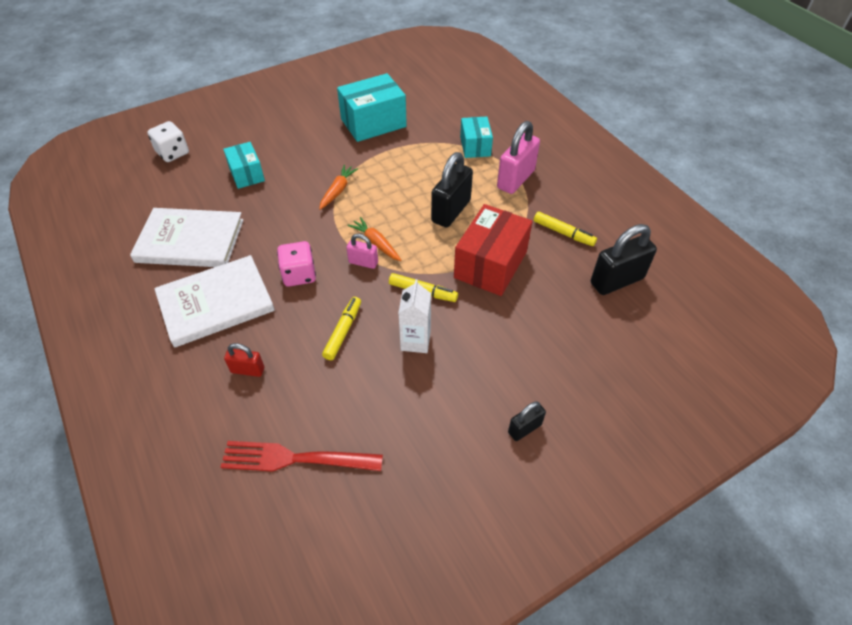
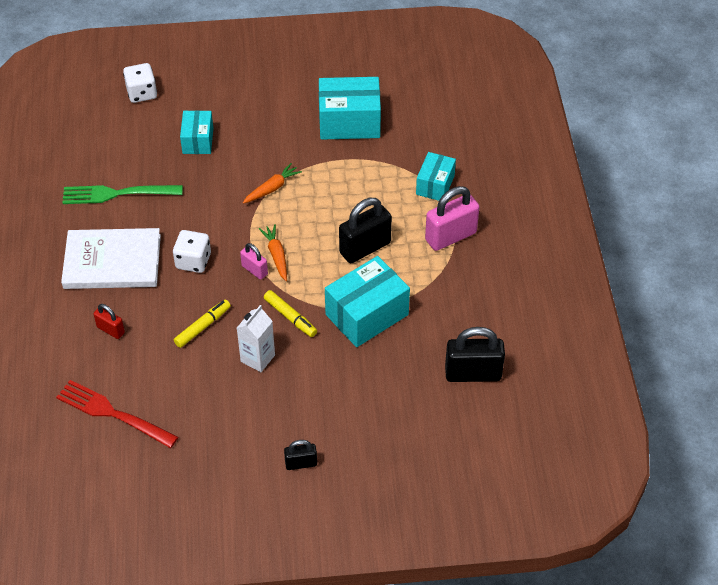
camera: 25 degrees right, 0 degrees up
white book [130,208,244,267] -> green fork [62,185,183,204]
pink dice [277,241,316,286] -> white dice [173,230,211,273]
red box [454,204,533,296] -> turquoise box [325,256,410,347]
yellow marker [534,212,597,246] -> none

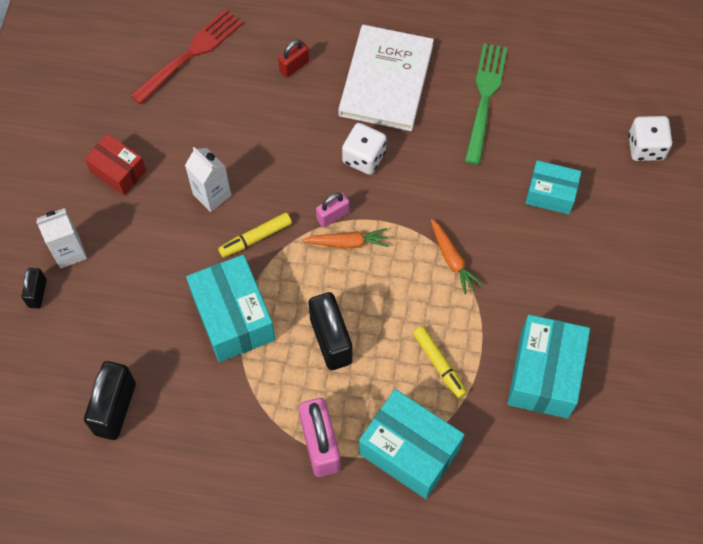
camera: 105 degrees right, 15 degrees up
yellow marker [174,300,231,348] -> yellow marker moved to [413,326,467,399]
black padlock [284,440,317,470] -> black padlock moved to [22,268,47,309]
turquoise box [416,152,456,201] -> turquoise box [359,389,465,499], size x1.65
none -> white carton [36,208,87,268]
none -> red box [85,134,146,196]

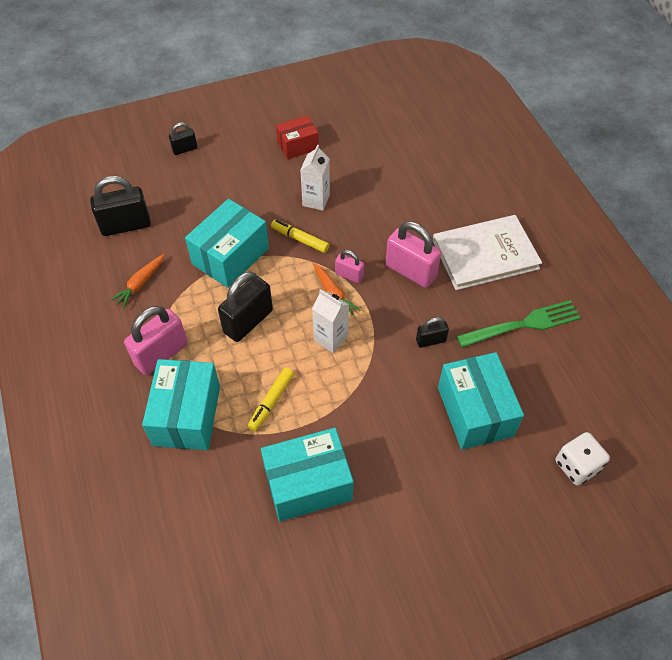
camera: 60 degrees right, 10 degrees down
white carton [36,208,87,268] -> white carton moved to [312,289,349,353]
red box [85,134,146,196] -> red box turned 60 degrees clockwise [276,115,319,159]
red fork [130,9,243,104] -> none
red padlock [278,40,309,78] -> none
white dice [342,123,387,175] -> pink padlock [386,221,441,288]
orange carrot [431,219,483,294] -> orange carrot moved to [110,254,165,308]
turquoise box [525,160,581,215] -> turquoise box [438,352,524,450], size x1.65
none -> black padlock [416,317,449,348]

